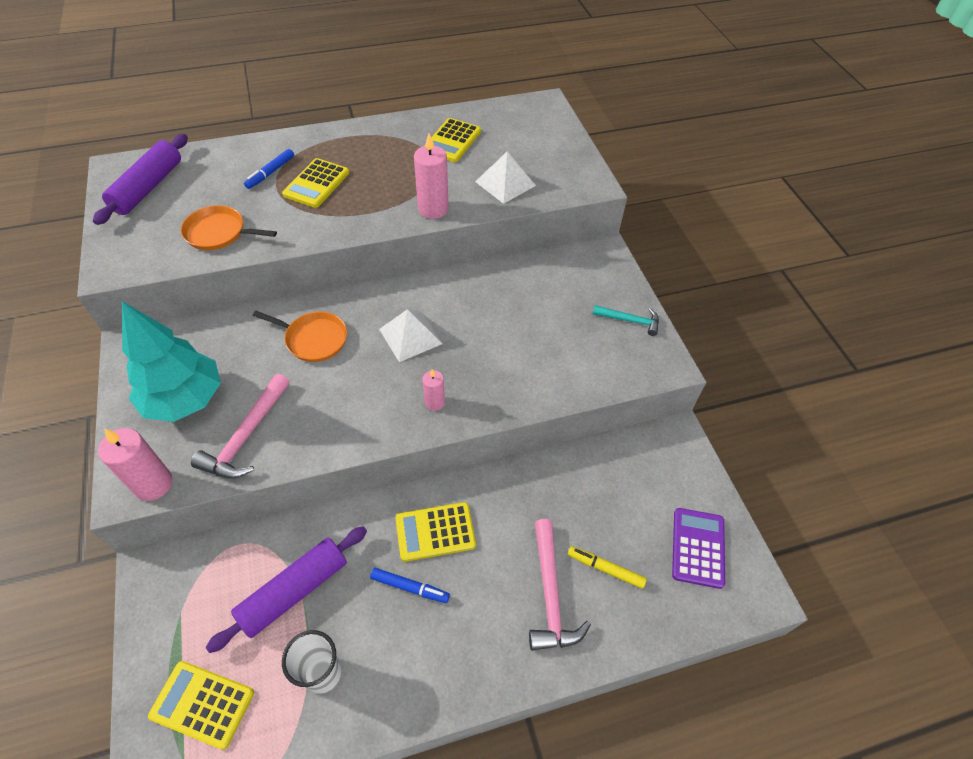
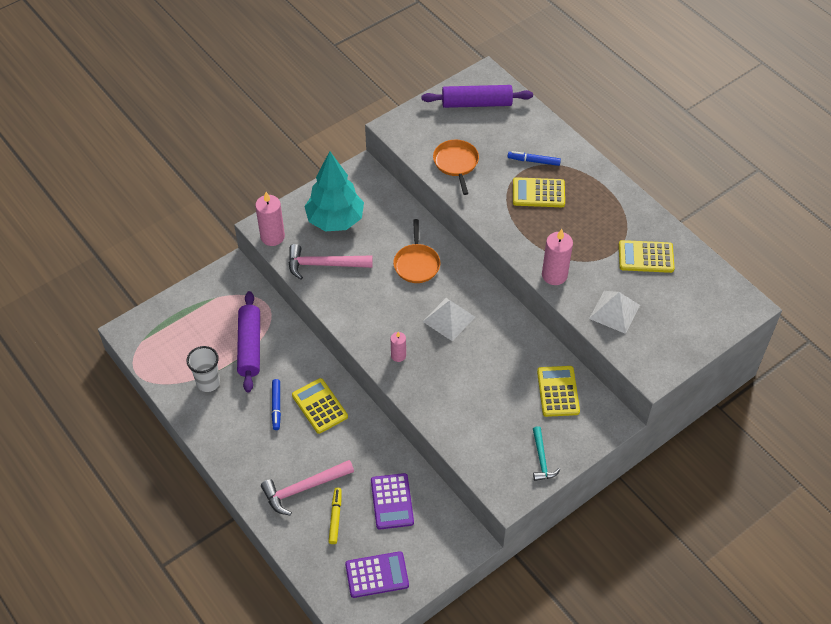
camera: 70 degrees right, 0 degrees up
yellow calculator [148,661,254,750] -> yellow calculator moved to [537,366,580,417]
purple rolling pin [206,526,367,653] -> purple rolling pin turned 60 degrees clockwise [237,291,260,393]
none -> purple calculator [371,473,414,529]

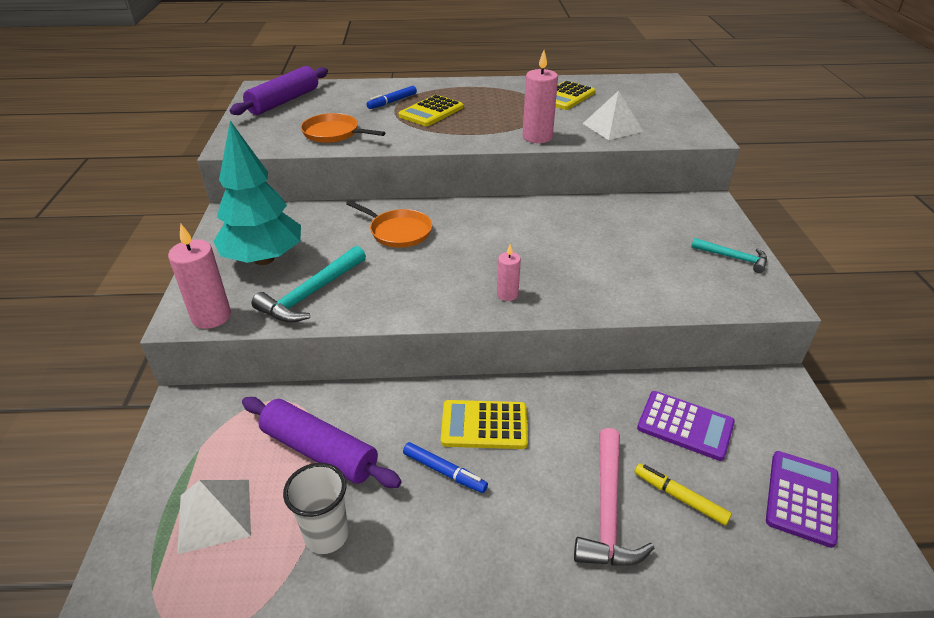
camera: 55 degrees left, 15 degrees down
pink hammer [289,244,373,279] -> turquoise hammer [252,246,366,323]
white pyramid [423,298,475,341] -> white pyramid moved to [177,480,251,554]
yellow calculator [537,366,580,417] -> none

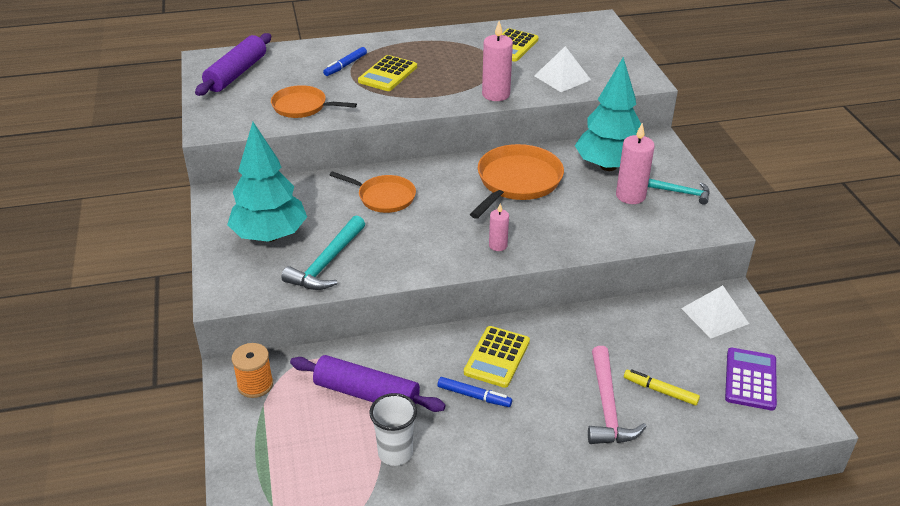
camera: 10 degrees left, 0 degrees up
pink candle [168,223,231,329] -> pink candle moved to [616,123,655,204]
white pyramid [177,480,251,554] -> white pyramid moved to [681,285,749,338]
yellow calculator [441,400,528,449] -> yellow calculator turned 60 degrees counterclockwise [464,326,530,388]
purple calculator [637,391,735,461] -> none
none -> orange spool [232,343,273,398]
none -> orange pan [470,144,564,219]
none -> turquoise tree [575,57,641,171]

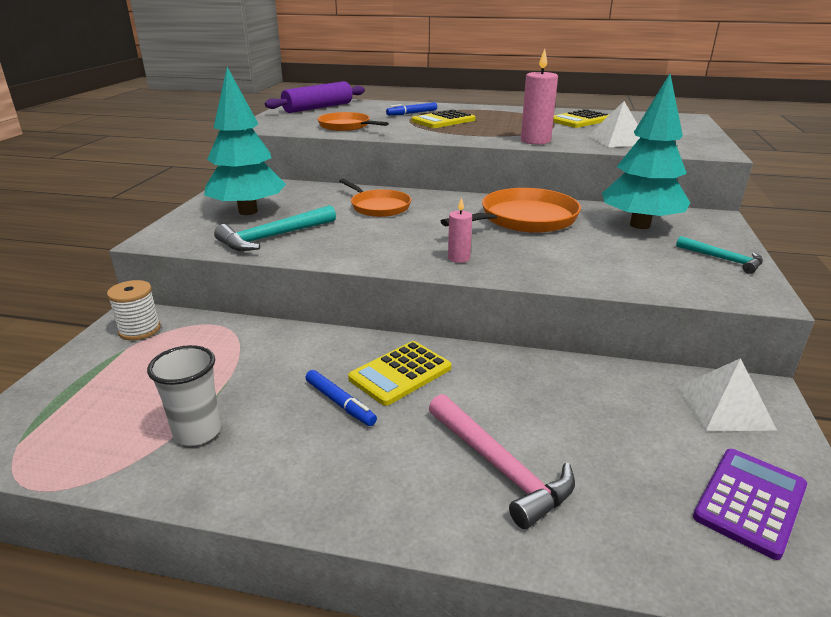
camera: 25 degrees right, 10 degrees down
orange spool [232,343,273,398] -> white spool [107,280,161,340]
purple rolling pin [290,355,446,412] -> none
pink hammer [588,346,647,444] -> pink hammer turned 60 degrees counterclockwise [429,394,575,529]
pink candle [616,123,655,204] -> none
yellow marker [624,369,700,405] -> none

